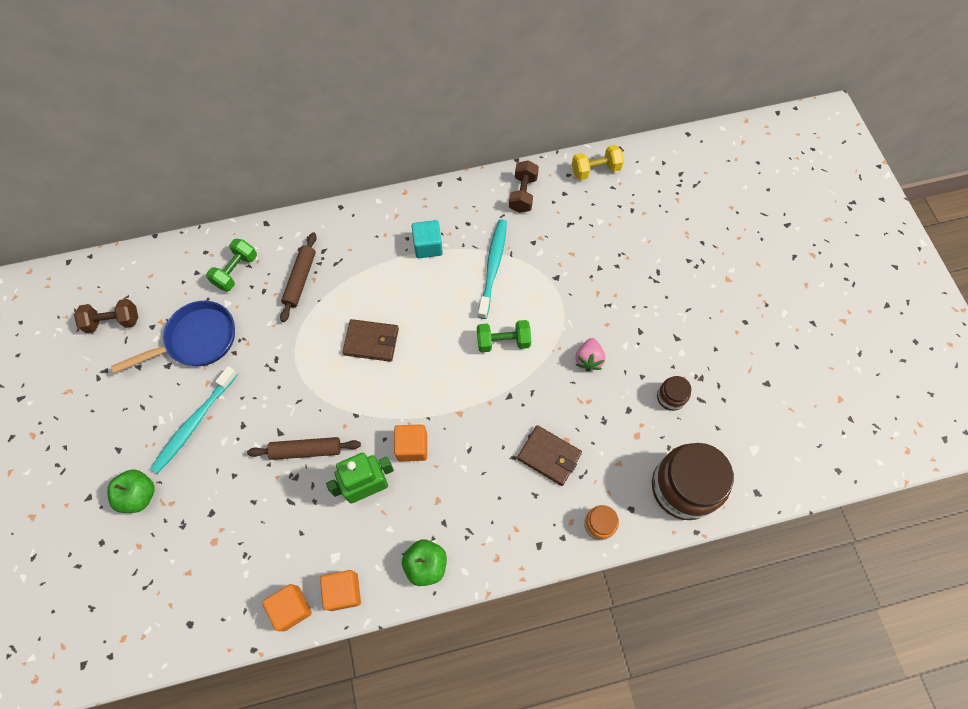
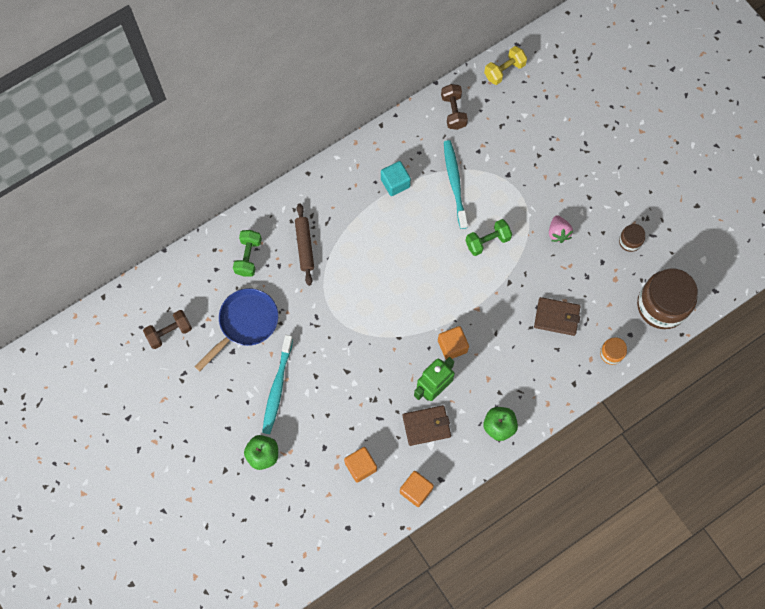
camera: 20 degrees left, 5 degrees up
brown rolling pin [247,437,361,460] -> none
orange cube [320,570,361,611] -> orange cube moved to [344,447,377,482]
brown wallet [342,319,399,362] -> brown wallet moved to [403,405,451,446]

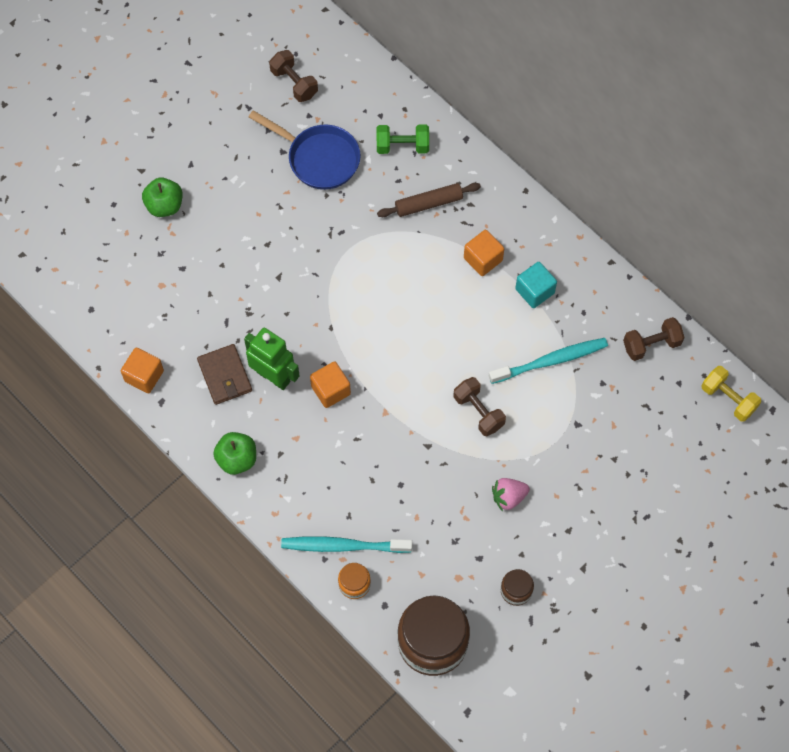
camera: 80 degrees right, 5 degrees down
turquoise toothbrush [262,335,293,434] -> turquoise toothbrush moved to [281,536,412,553]
orange cube [344,447,377,482] -> orange cube moved to [464,230,504,276]
green dumbbell [465,219,512,256] -> brown dumbbell [454,377,506,436]
brown wallet [534,297,581,336] -> none

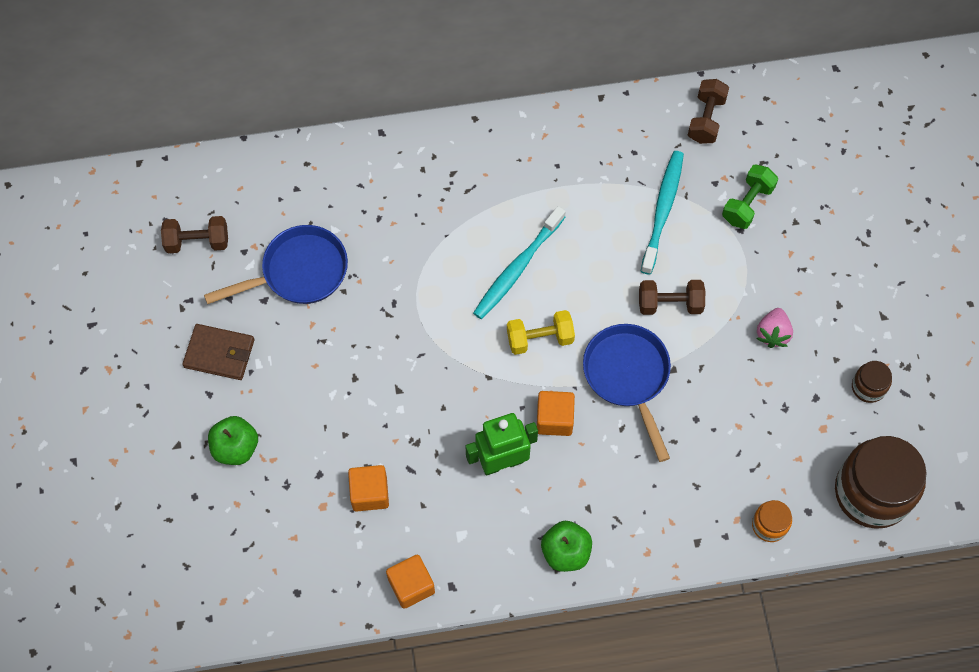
camera: 55 degrees left, 0 degrees up
brown wallet [197,344,252,405] -> brown wallet moved to [182,324,254,380]
turquoise toothbrush [281,536,412,553] -> turquoise toothbrush moved to [473,206,566,319]
green dumbbell [376,124,429,154] -> green dumbbell moved to [722,165,778,229]
brown rolling pin [377,183,481,217] -> none
orange cube [464,230,504,276] -> orange cube moved to [348,465,389,511]
turquoise cube [515,262,557,308] -> none
yellow dumbbell [702,366,761,422] -> yellow dumbbell moved to [507,310,575,355]
none -> blue pan [583,324,671,462]

